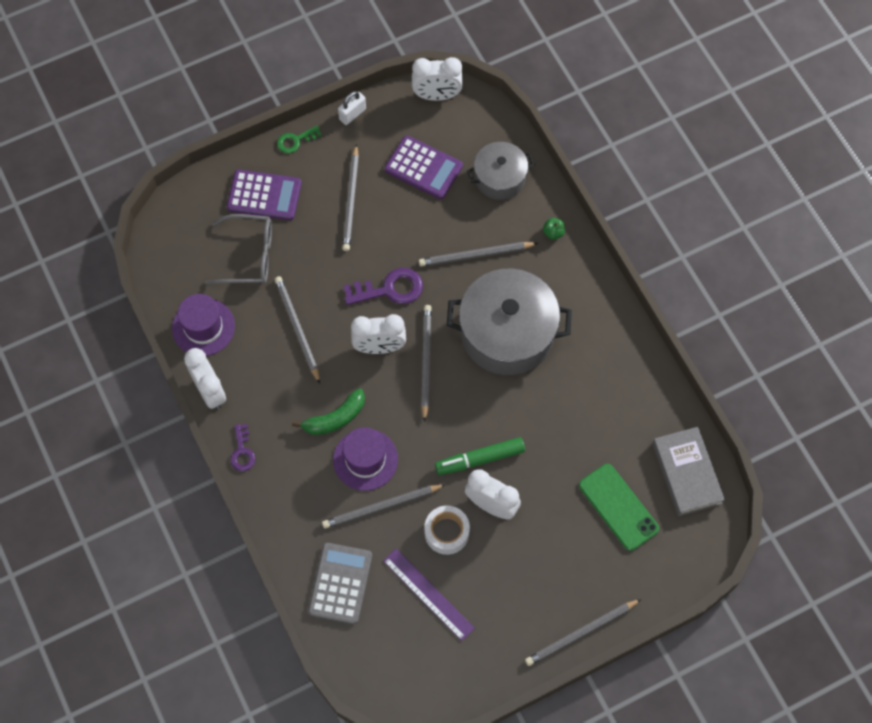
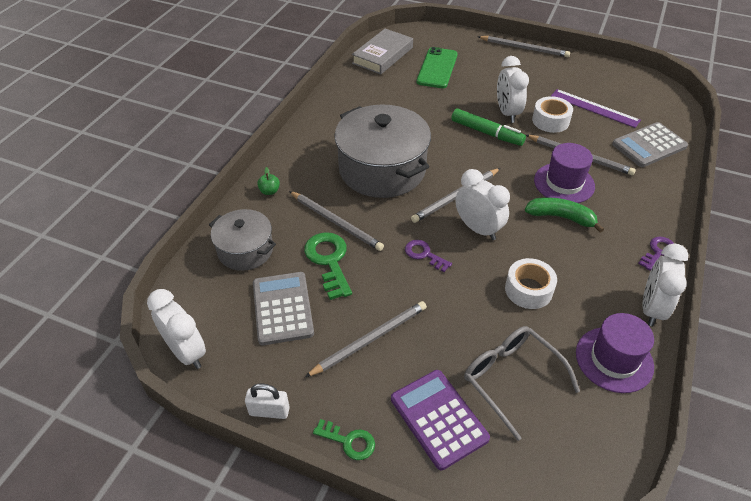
camera: 130 degrees left, 20 degrees down
grey pencil [274,276,320,384] -> white tape [505,258,557,309]
purple key [343,268,423,305] -> purple key [405,240,452,272], size x0.60
purple ruler [383,549,475,641] -> purple ruler turned 60 degrees counterclockwise [551,89,641,128]
purple calculator [385,136,463,199] -> grey calculator [253,272,314,345]
none -> green key [304,232,352,300]

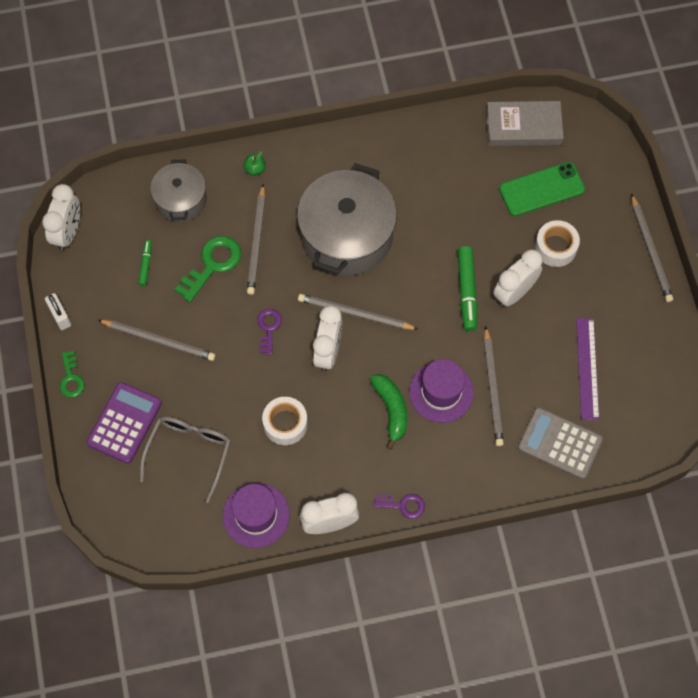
camera: 55 degrees right, 20 degrees up
grey calculator [253,272,314,345] -> green marker [138,240,152,286]
white tape [532,96,573,133] -> white tape moved to [535,220,580,267]

